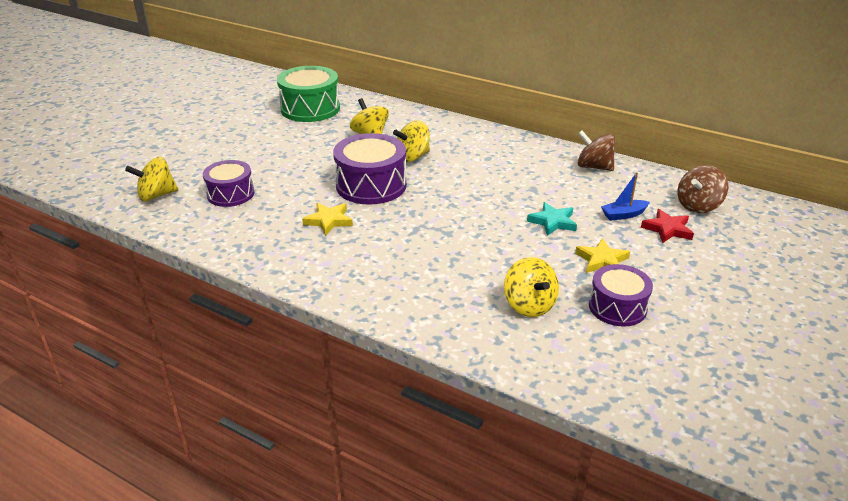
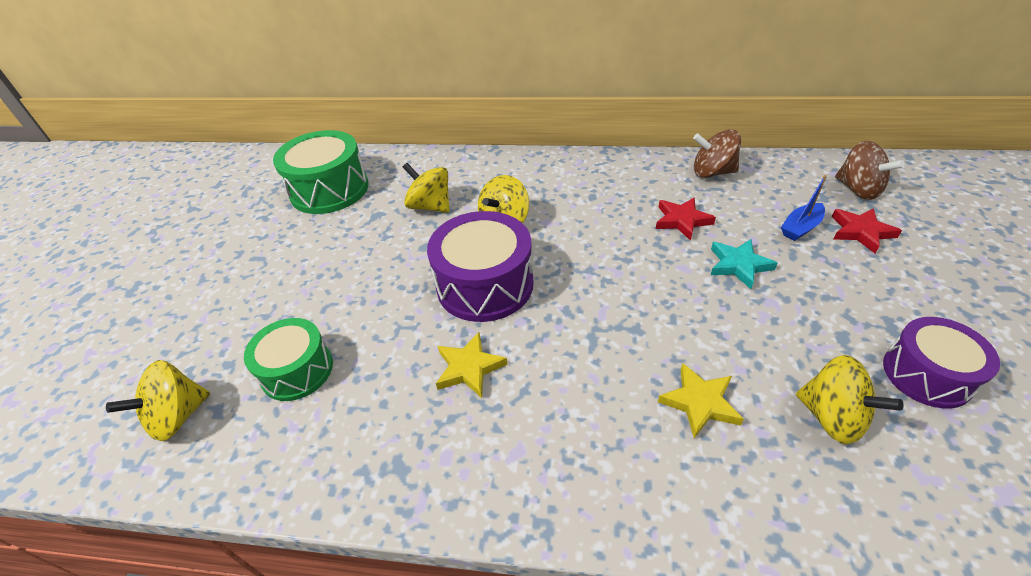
camera: 20 degrees left, 10 degrees up
purple drum [203,160,254,207] -> green drum [244,318,333,401]
yellow star [575,238,630,273] -> yellow star moved to [658,363,744,438]
brown spinning top [677,165,728,213] -> brown spinning top turned 60 degrees counterclockwise [835,141,905,200]
none -> red star [656,197,716,241]

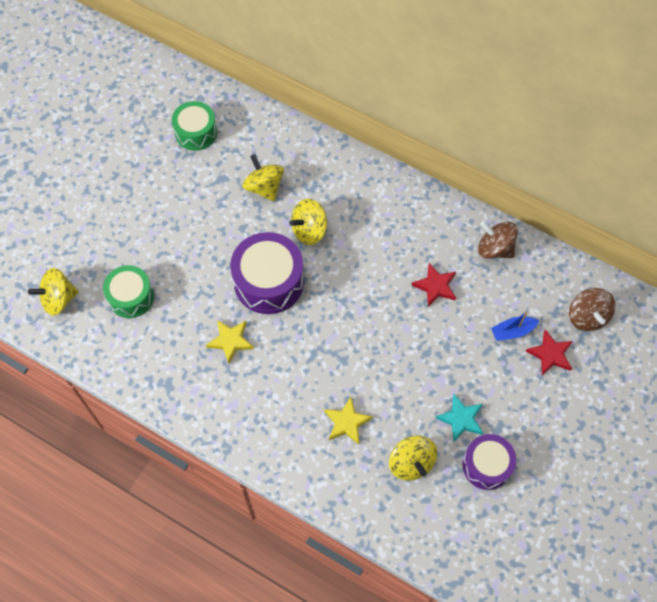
camera: 20 degrees right, 20 degrees up
green drum [273,130,369,214] -> green drum [172,101,217,151], size x0.64
turquoise star [711,239,778,289] -> turquoise star moved to [436,394,483,443]

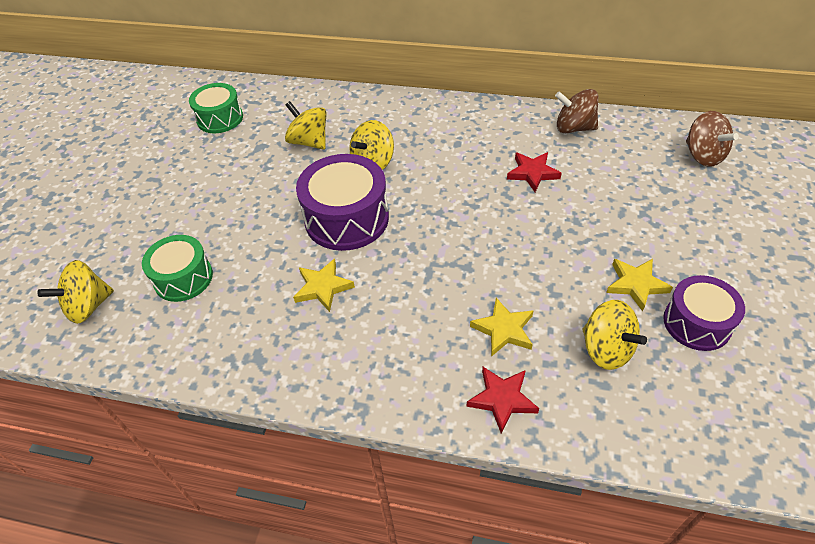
camera: 15 degrees left, 15 degrees down
turquoise star [436,394,483,443] -> yellow star [606,259,673,311]
blue boat [491,311,539,341] -> none
red star [526,329,573,375] -> red star moved to [466,367,539,434]

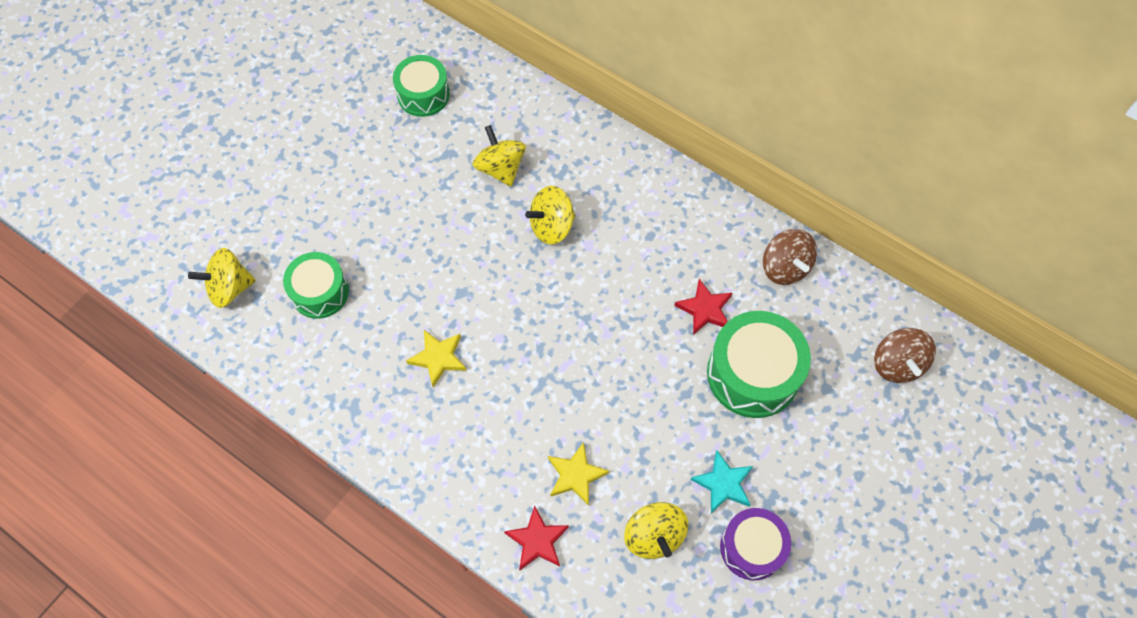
camera: 20 degrees right, 15 degrees up
purple drum [296,154,389,251] -> none
brown spinning top [555,89,599,133] -> brown spinning top turned 150 degrees counterclockwise [763,229,817,285]
yellow star [606,259,673,311] -> turquoise star [691,450,753,513]
none -> green drum [707,311,811,418]

